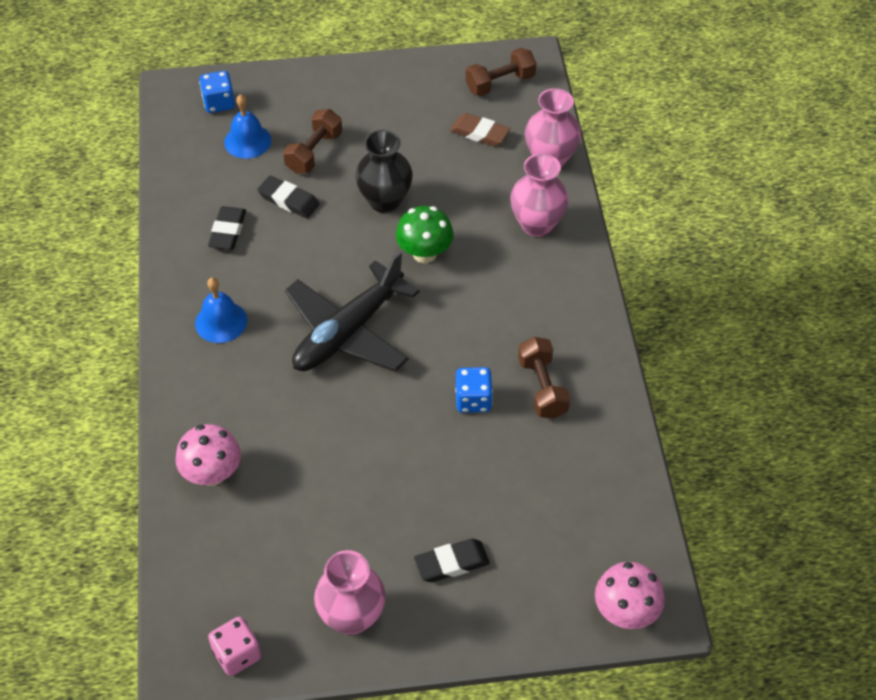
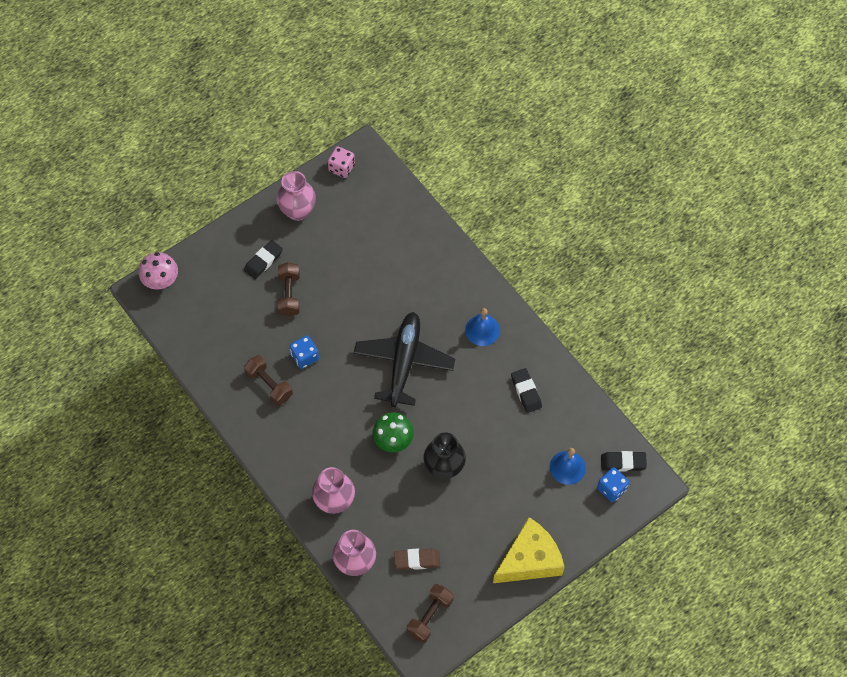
camera: 150 degrees right, 10 degrees up
pink mushroom [176,424,241,486] -> none
black eraser [257,176,319,218] -> black eraser moved to [601,451,647,471]
brown dumbbell [283,109,342,174] -> brown dumbbell moved to [277,262,300,317]
none -> yellow cheese [493,517,564,583]

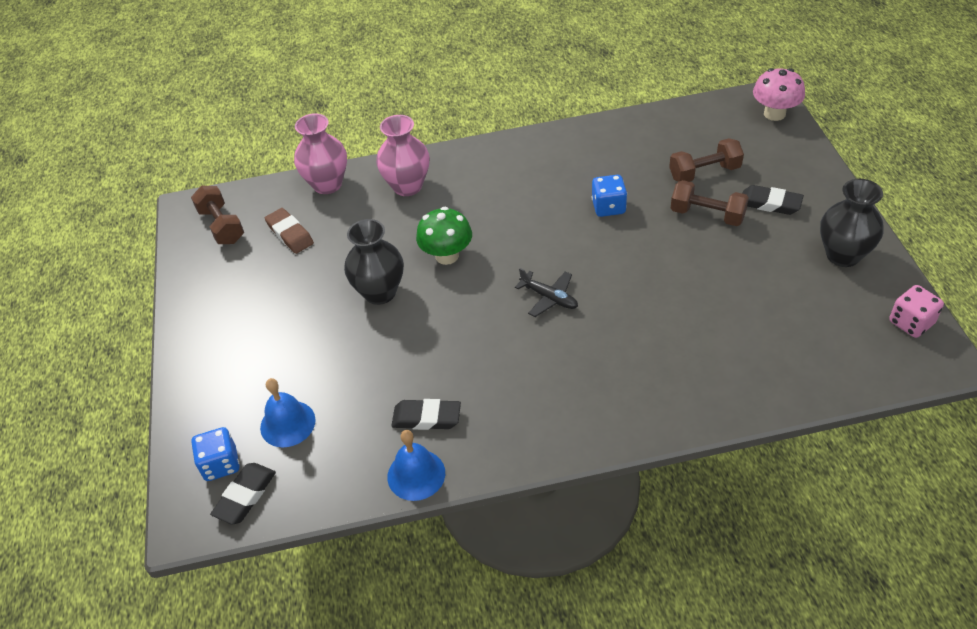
camera: 120 degrees right, 15 degrees down
black eraser [244,240,283,279] -> black eraser turned 45 degrees counterclockwise [742,185,804,215]
brown dumbbell [244,355,293,406] -> brown dumbbell moved to [669,138,744,182]
pink vase [276,171,316,221] -> black vase [820,179,884,267]
black plane [354,312,455,407] -> black plane [515,268,578,317], size x0.45
brown eraser [394,548,440,570] -> brown eraser turned 60 degrees counterclockwise [265,208,314,254]
blue bell [465,308,500,346] -> blue bell moved to [387,430,445,501]
yellow cheese [493,517,564,583] -> none

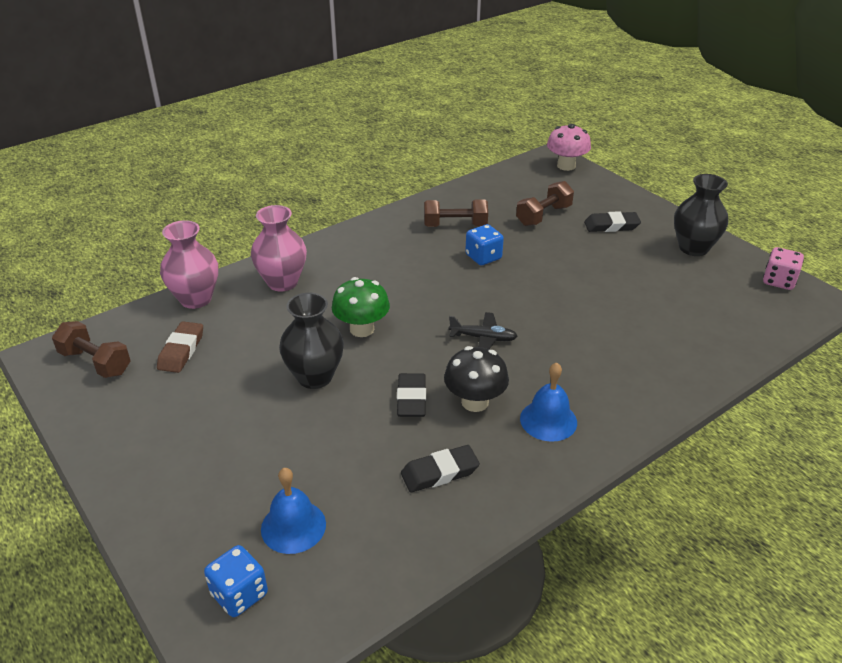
camera: 30 degrees left, 10 degrees down
black eraser [210,463,276,525] -> black eraser moved to [397,373,426,417]
brown eraser [265,208,314,254] -> brown eraser turned 75 degrees clockwise [157,321,203,373]
blue bell [387,430,445,501] -> blue bell moved to [520,362,577,442]
brown dumbbell [671,180,749,226] -> brown dumbbell moved to [424,199,488,227]
none -> black mushroom [444,346,509,412]

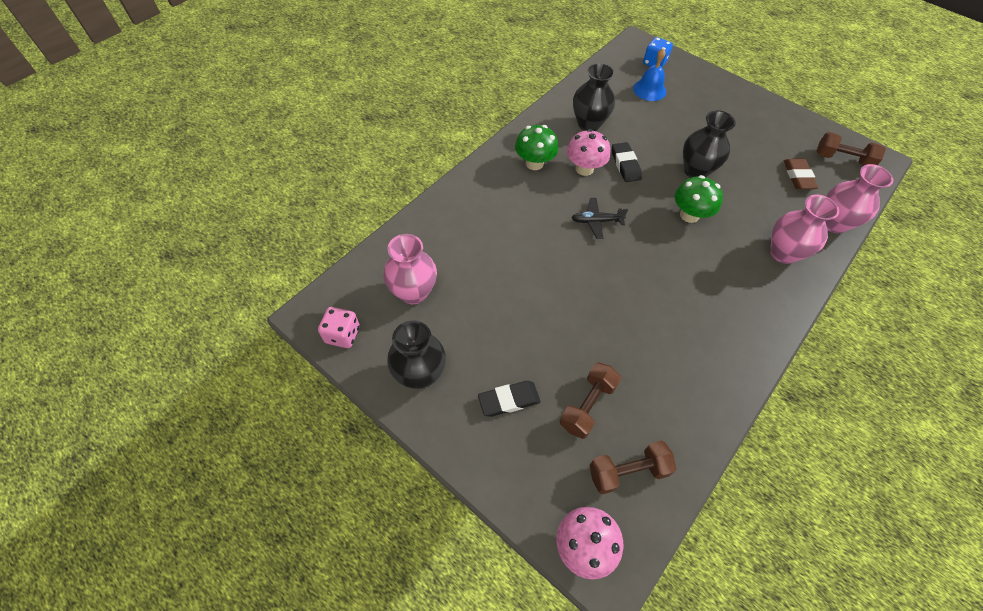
camera: 165 degrees right, 20 degrees up
black eraser [401,445,480,493] -> black vase [573,63,615,131]
brown dumbbell [424,199,488,227] -> brown dumbbell moved to [589,441,676,494]
black mushroom [444,346,509,412] -> pink mushroom [567,129,610,176]
blue dice [465,224,504,265] -> none
blue bell [520,362,577,442] -> green mushroom [515,125,558,170]
none -> pink vase [383,234,437,304]

